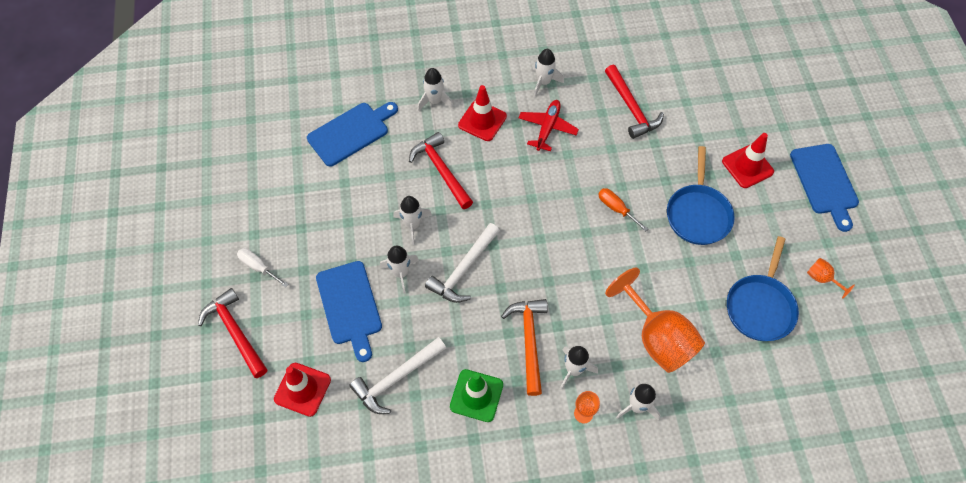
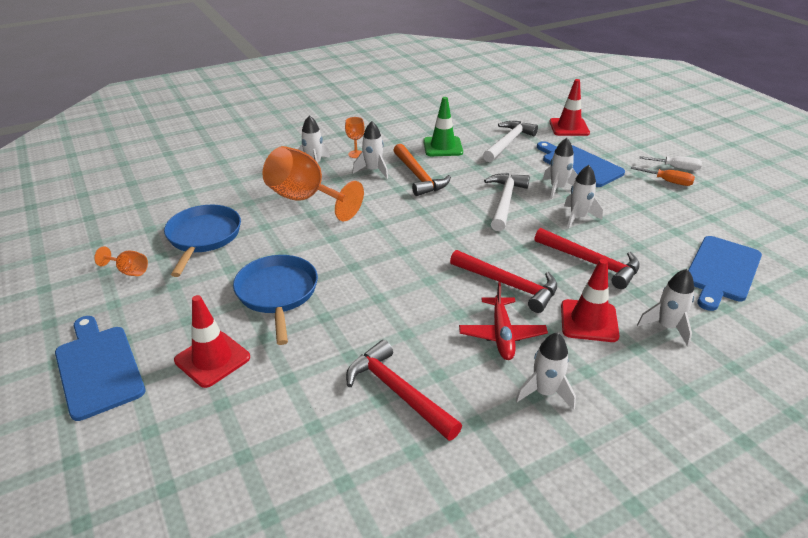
camera: 160 degrees right, 25 degrees down
red hammer [198,288,268,378] -> red hammer moved to [450,250,557,313]
orange screwdriver [598,188,648,232] -> orange screwdriver moved to [631,167,695,186]

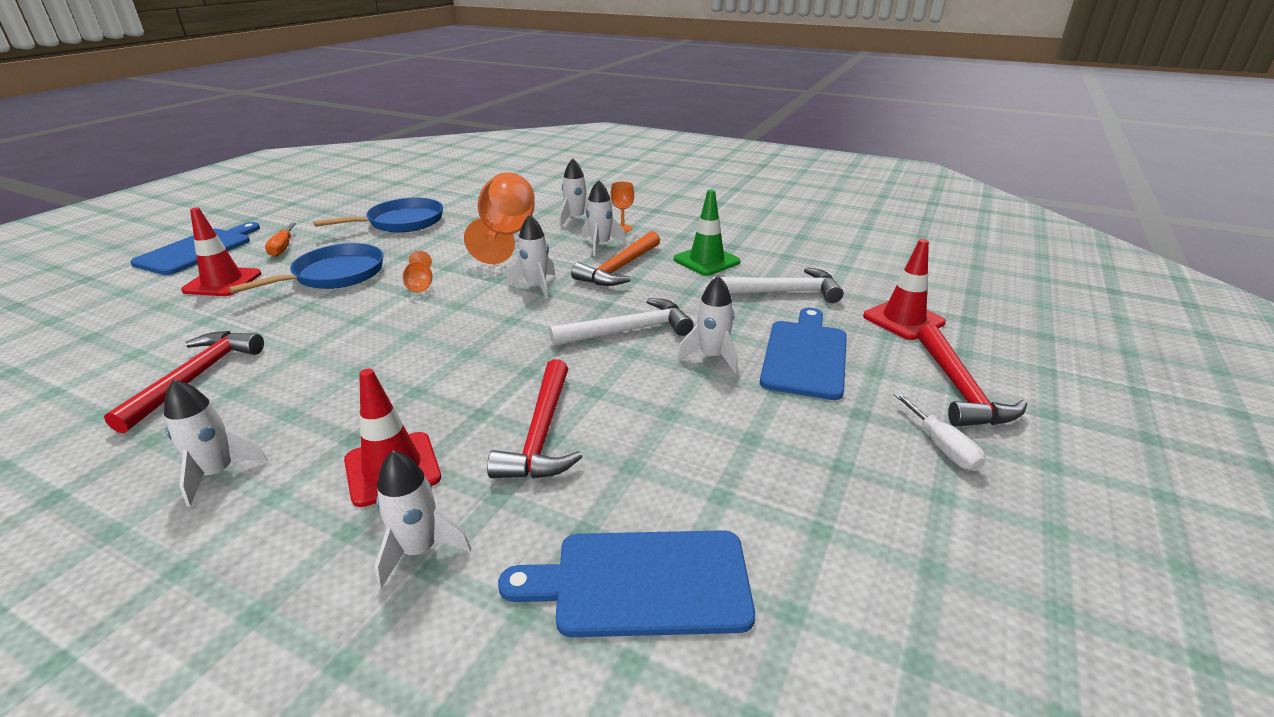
camera: 55 degrees right, 5 degrees down
orange goblet [94,246,148,276] -> orange goblet moved to [403,251,432,293]
red hammer [450,250,557,313] -> red hammer moved to [918,324,1027,427]
red plane [459,282,548,360] -> none
white rocket [564,165,603,229] -> white rocket moved to [507,214,556,299]
orange screwdriver [631,167,695,186] -> orange screwdriver moved to [265,223,296,257]

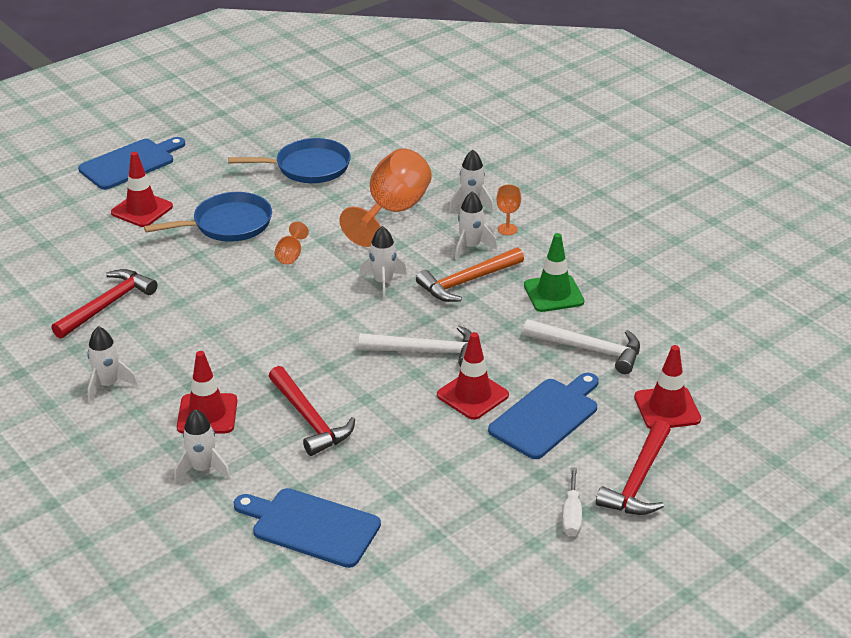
camera: 25 degrees right, 5 degrees up
orange screwdriver [265,223,296,257] -> none
red hammer [487,359,583,479] -> red hammer turned 60 degrees counterclockwise [269,366,355,456]
white rocket [677,275,738,373] -> red traffic cone [437,332,509,420]

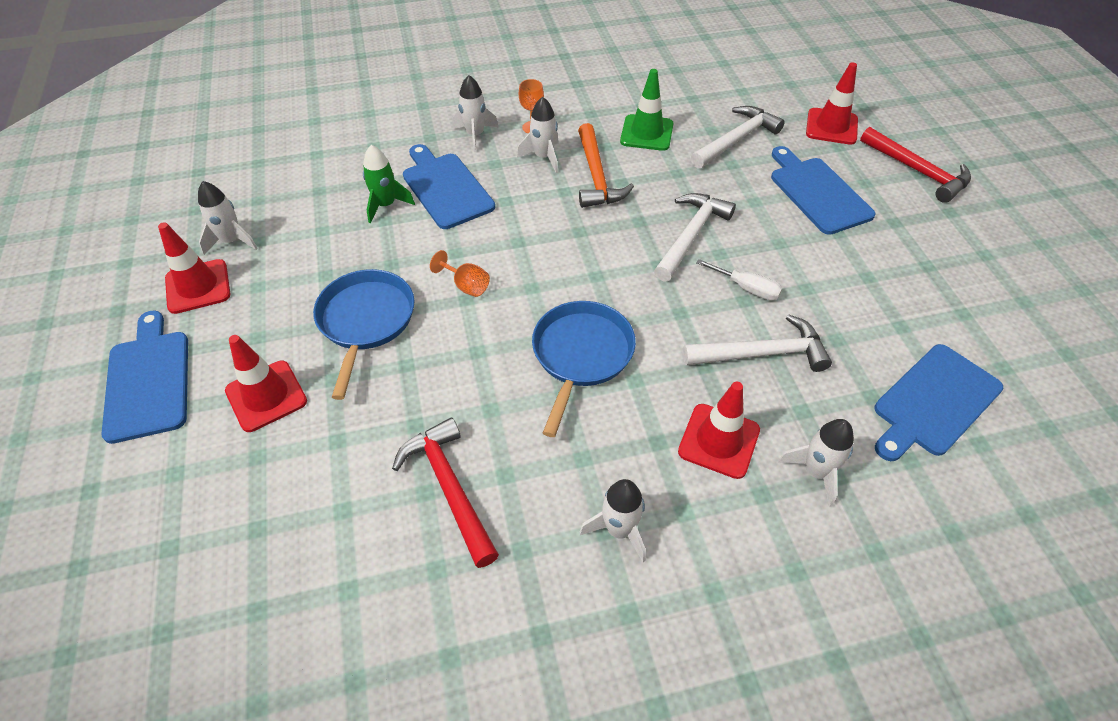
camera: 65 degrees left, 15 degrees up
blue pan [228,138,351,183] -> blue pan moved to [532,301,636,437]
red hammer [269,366,355,456] -> white hammer [683,314,832,372]
orange goblet [339,148,432,247] -> blue cutting board [403,144,495,229]
white rocket [359,226,407,299] -> white rocket moved to [198,181,258,255]
red traffic cone [437,332,509,420] -> red traffic cone moved to [158,222,230,314]
white screwdriver [562,467,582,536] -> white screwdriver moved to [696,259,782,301]
none -> green rocket [363,145,415,223]

